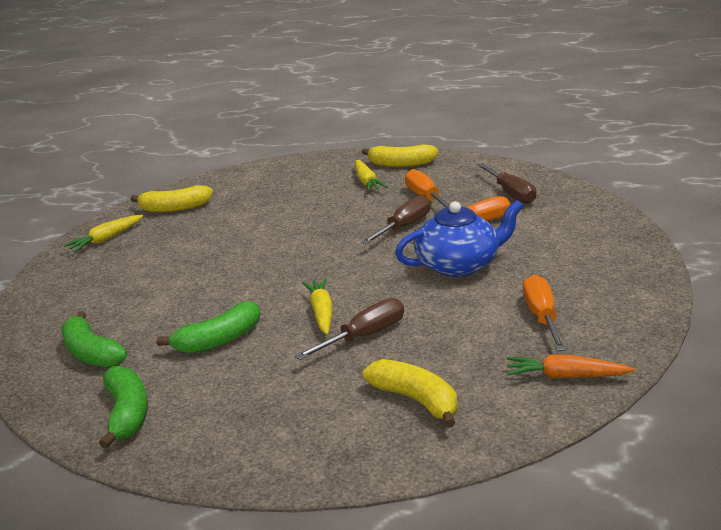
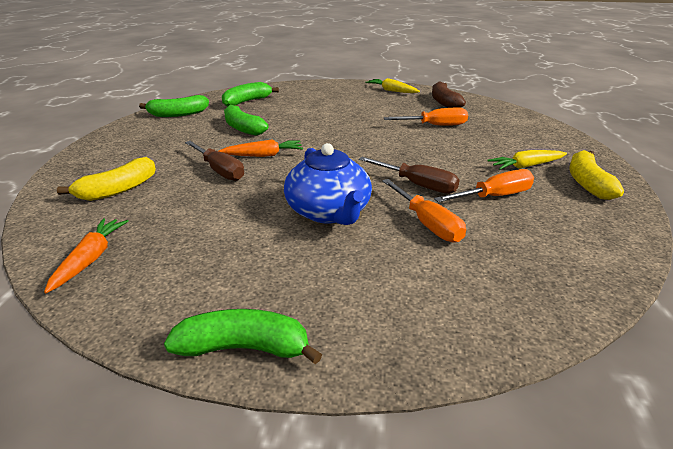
camera: 85 degrees right, 5 degrees up
yellow banana [130,185,213,213] -> brown banana [432,81,466,108]
yellow carrot [302,278,333,335] -> orange carrot [219,139,303,157]
brown screwdriver [477,163,537,204] -> none
orange screwdriver [523,275,566,351] -> orange screwdriver moved to [384,108,468,126]
none -> green banana [164,309,322,365]

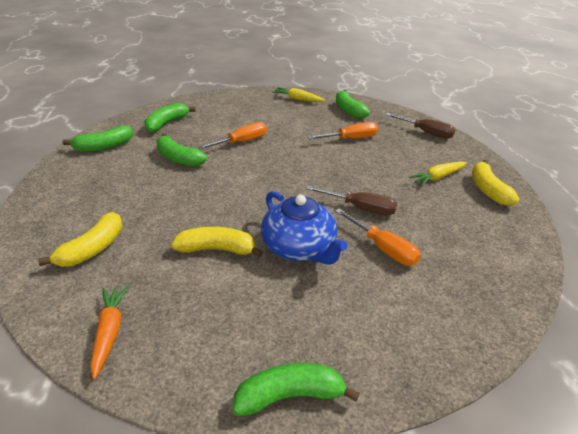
camera: 15 degrees left, 5 degrees up
brown screwdriver [185,141,244,181] -> brown screwdriver moved to [385,113,456,139]
orange carrot [219,139,303,157] -> none
brown banana [432,81,466,108] -> green banana [336,90,370,119]
orange screwdriver [434,169,534,203] -> orange screwdriver moved to [198,122,267,150]
none -> yellow banana [171,227,263,258]

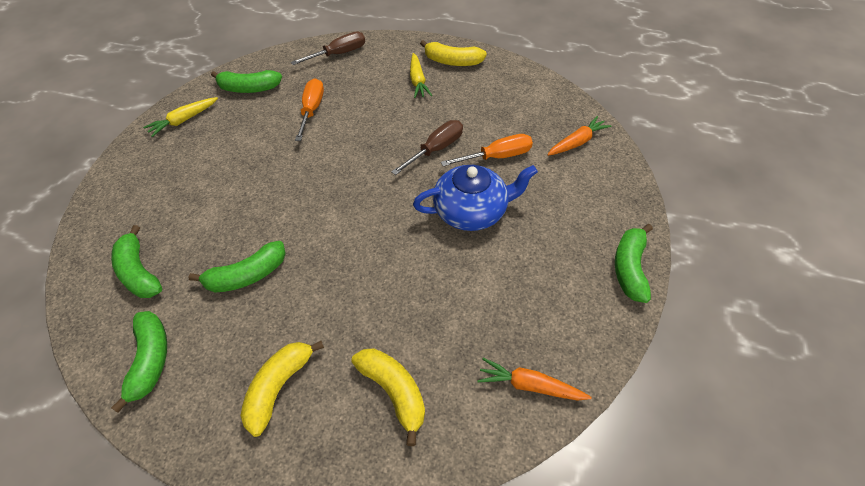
camera: 65 degrees left, 15 degrees up
yellow banana [171,227,263,258] -> yellow banana moved to [241,341,324,437]
orange screwdriver [198,122,267,150] -> none
none -> orange carrot [547,116,611,156]

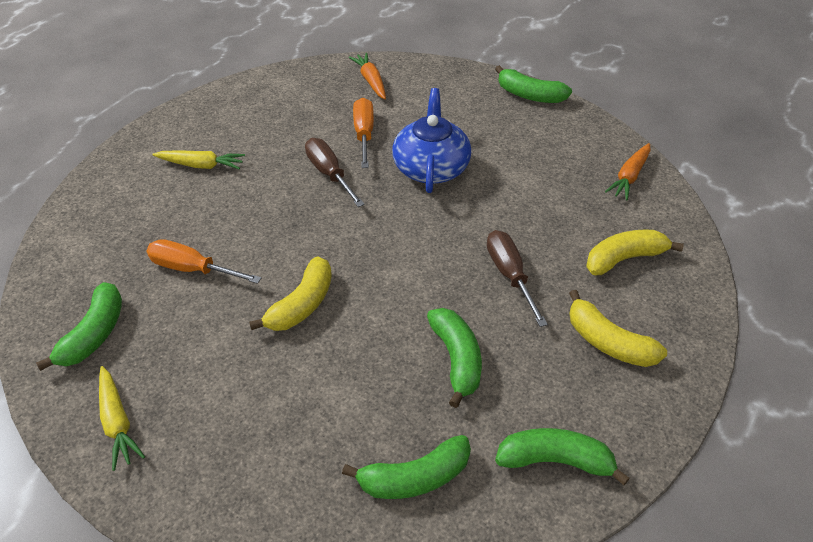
camera: 75 degrees left, 5 degrees down
brown screwdriver [291,31,365,65] -> brown screwdriver moved to [487,230,548,327]
yellow banana [420,40,487,66] -> yellow banana moved to [249,256,332,331]

